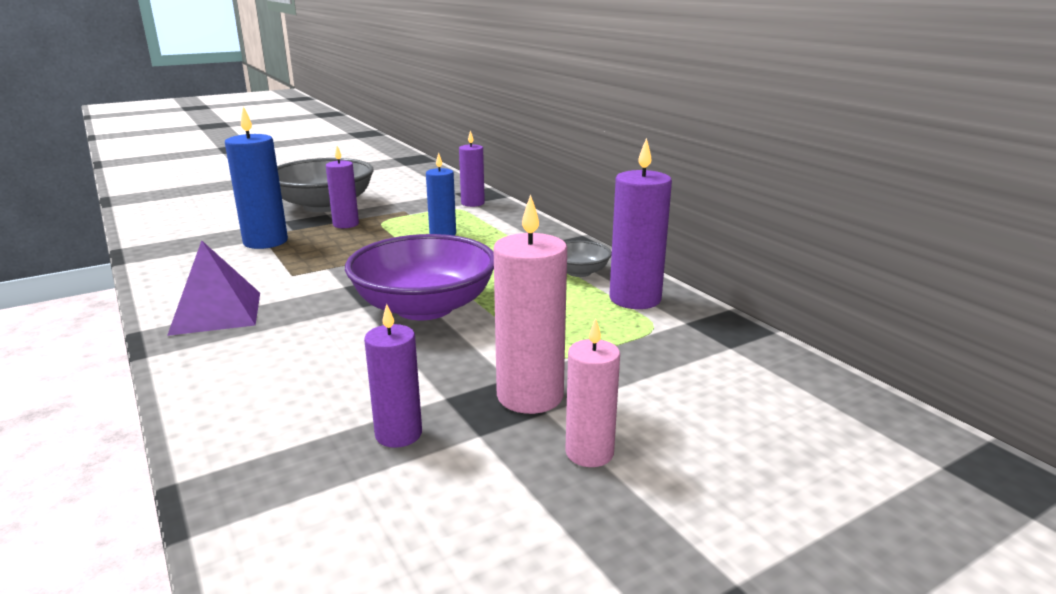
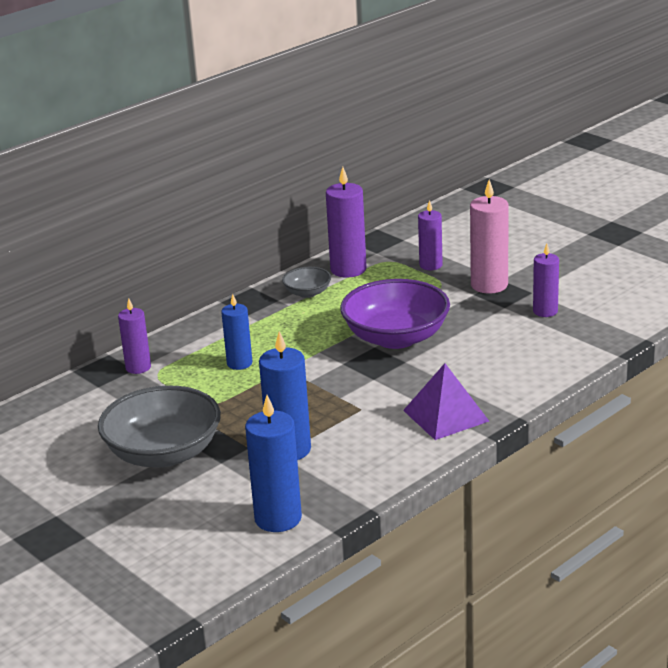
camera: 100 degrees left, 5 degrees up
purple candle [326,146,359,228] -> purple candle moved to [418,200,443,270]
pink candle [565,318,620,467] -> none
none -> blue candle [245,395,302,532]

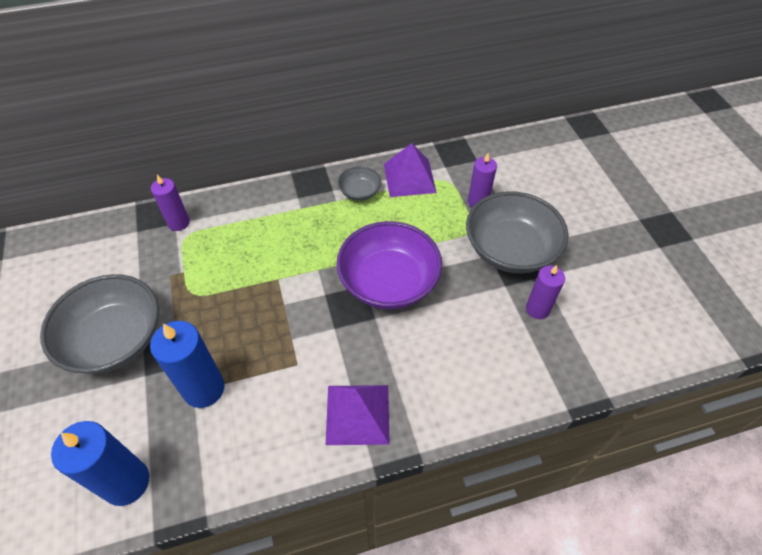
camera: 25 degrees right, 25 degrees up
blue candle [221,294,252,370] -> none
purple candle [326,167,367,278] -> purple pyramid [384,143,437,197]
pink candle [470,179,509,294] -> grey bowl [466,191,568,273]

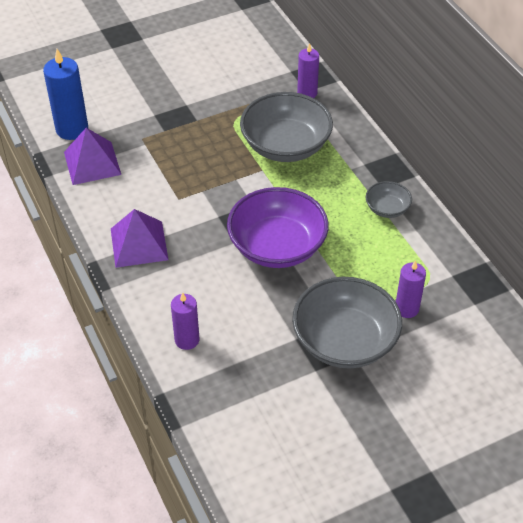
camera: 80 degrees right, 5 degrees down
grey bowl [40,274,159,374] -> grey bowl moved to [240,92,333,162]
blue candle [150,321,224,408] -> none
purple pyramid [384,143,437,197] -> purple pyramid moved to [64,128,121,185]
purple candle [526,265,565,319] -> purple candle moved to [171,292,199,350]

